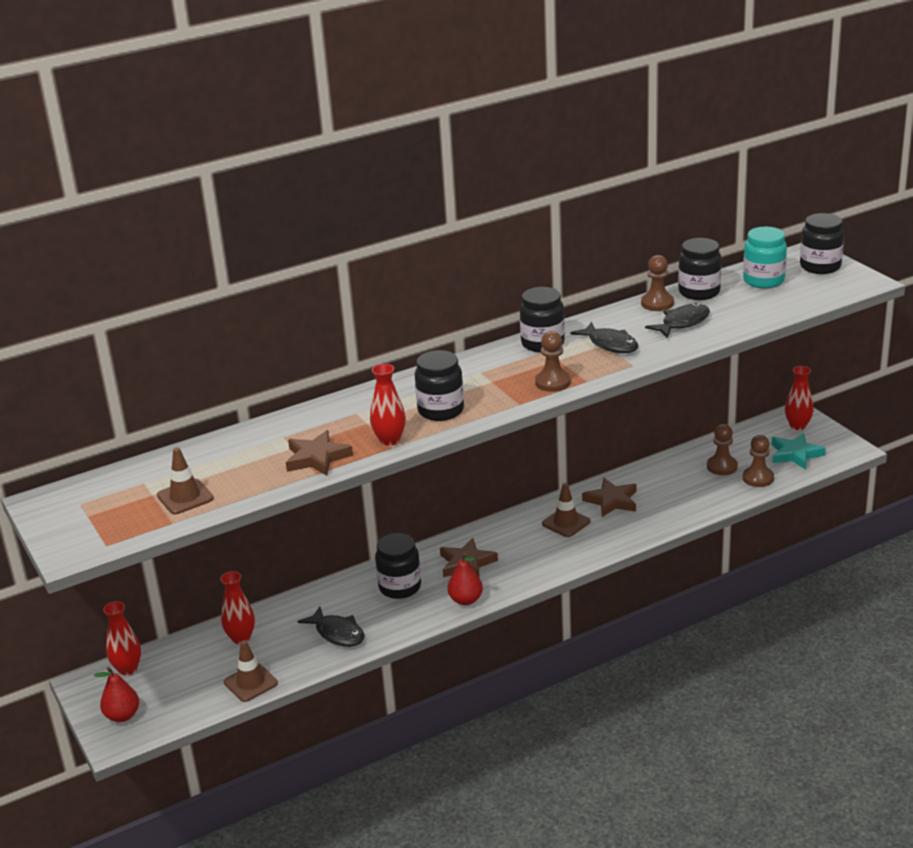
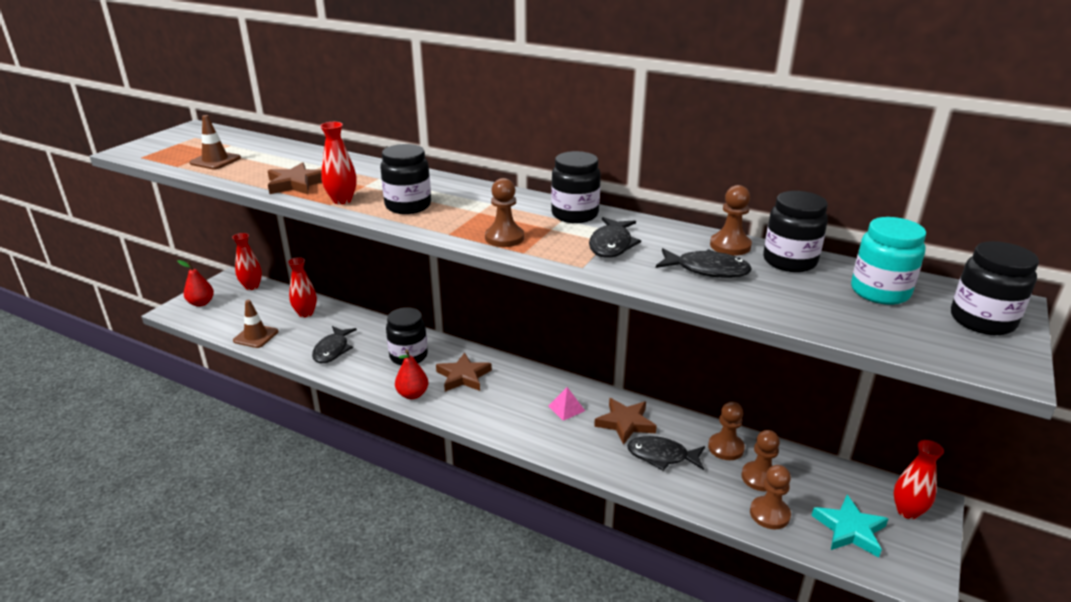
camera: 55 degrees right, 0 degrees up
brown traffic cone [542,483,591,537] -> pink pyramid [548,387,585,421]
none -> black fish [627,436,705,471]
none -> brown pawn [708,402,745,460]

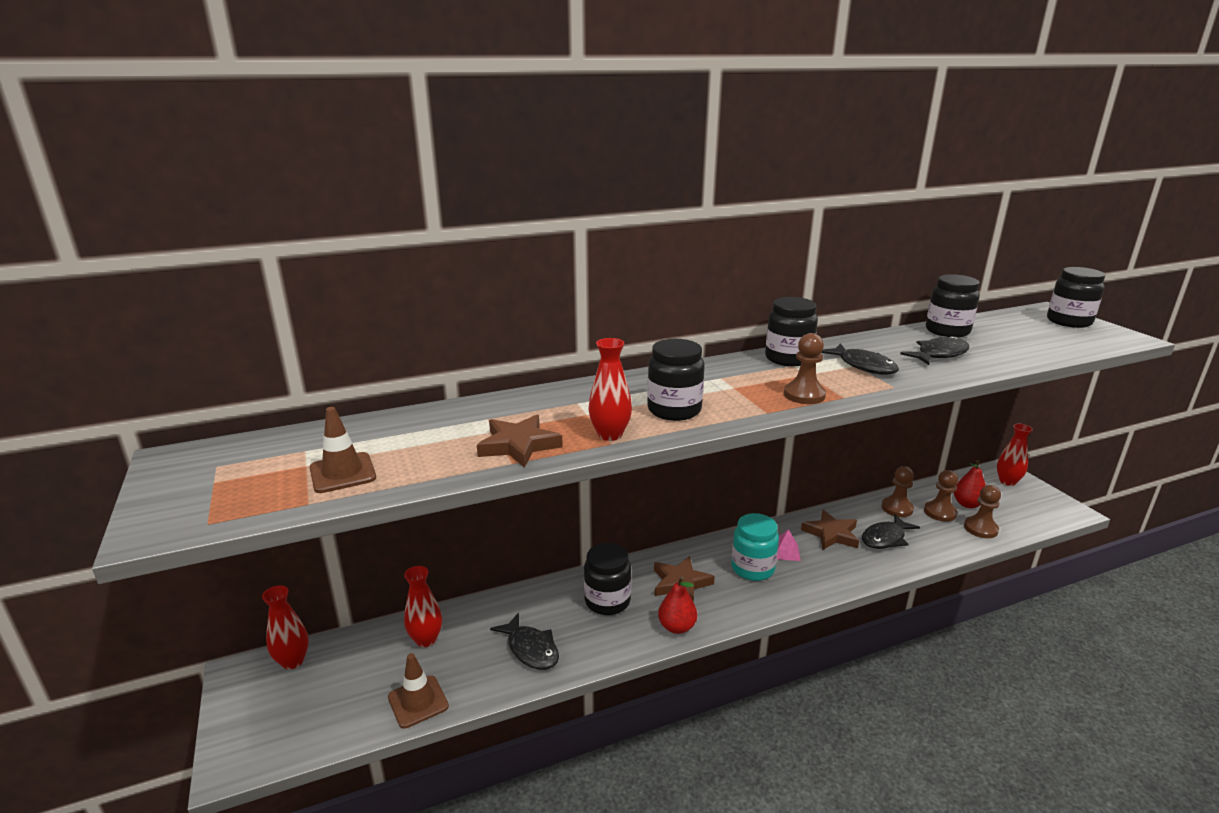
camera: 50 degrees left, 5 degrees down
red pear [177,260,214,307] -> red pear moved to [954,460,986,508]
brown pawn [710,185,752,256] -> none
turquoise star [811,495,888,558] -> none
turquoise jar [851,217,926,305] -> turquoise jar moved to [731,513,779,581]

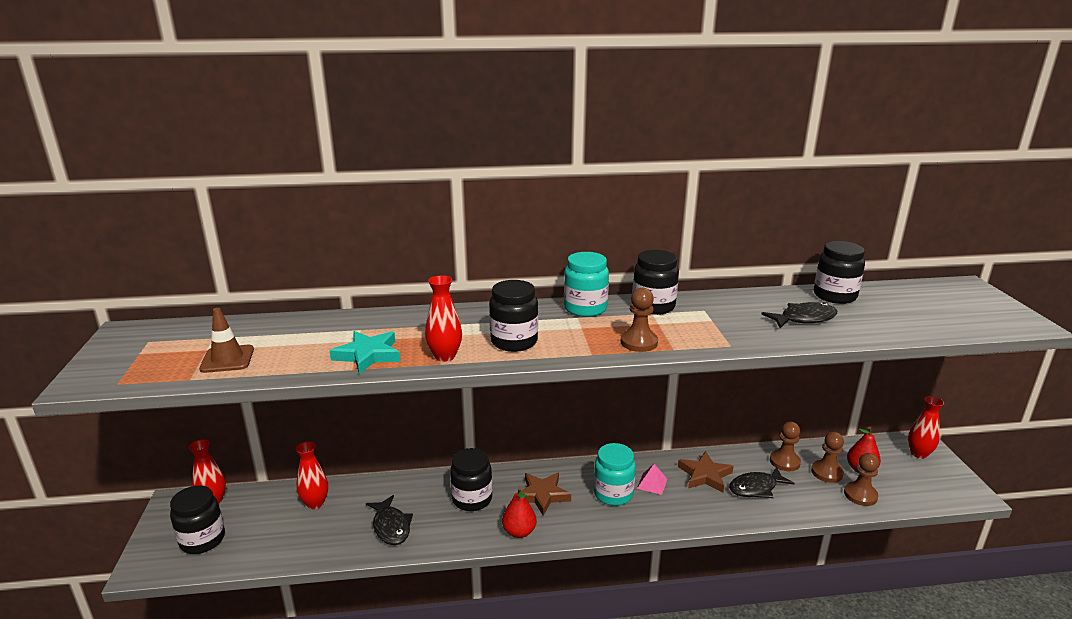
camera: 15 degrees right, 0 degrees up
brown traffic cone [388,653,449,728] -> none
brown star [477,415,563,468] -> turquoise star [330,331,400,374]
black fish [821,343,899,375] -> none
black jar [1047,267,1105,328] -> black jar moved to [170,485,225,554]
none -> turquoise jar [564,252,609,317]

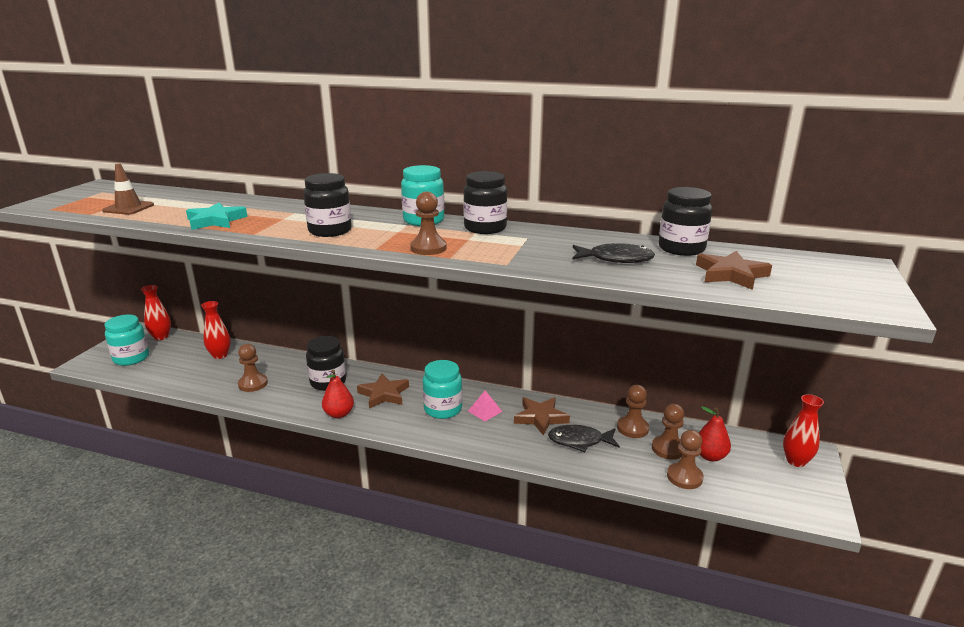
camera: 25 degrees right, 0 degrees up
black jar [170,485,225,554] -> turquoise jar [104,315,149,366]
black fish [366,495,413,545] -> brown pawn [238,344,268,392]
red vase [425,275,462,362] -> none
none -> brown star [696,251,772,290]

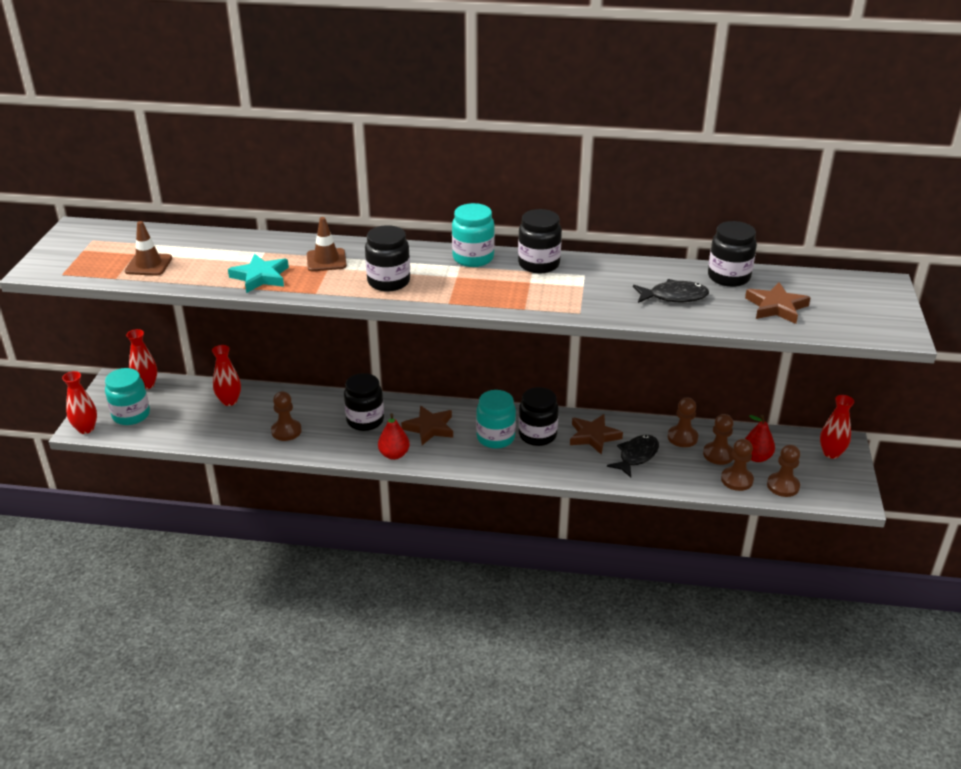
camera: 10 degrees left, 10 degrees up
brown pawn [410,191,447,255] -> brown pawn moved to [767,445,800,497]
pink pyramid [468,391,503,422] -> black jar [519,387,558,446]
black fish [548,425,620,452] -> black fish turned 135 degrees clockwise [607,435,659,478]
none -> red vase [62,371,97,434]
none -> brown traffic cone [307,217,347,271]

